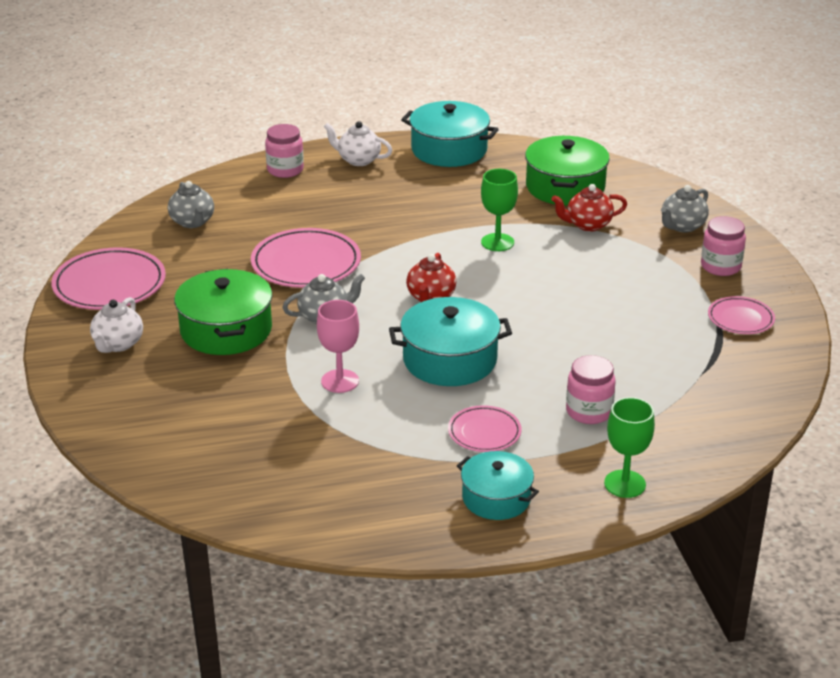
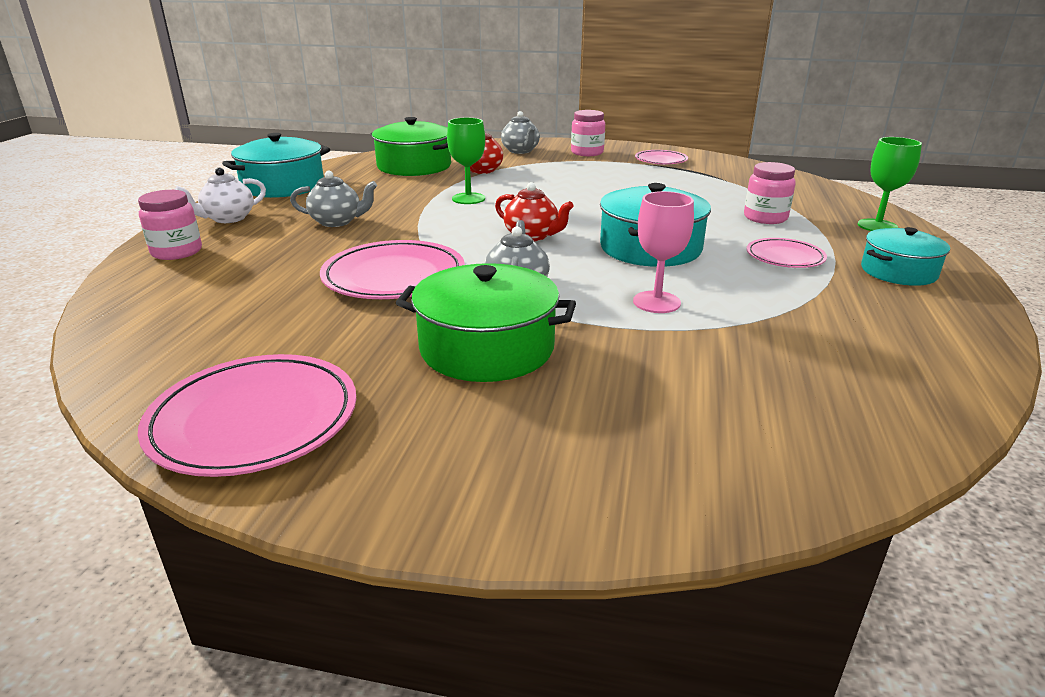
camera: 65 degrees left, 5 degrees down
white teapot [90,297,143,353] -> none
grey teapot [168,181,214,228] -> grey teapot moved to [290,171,377,227]

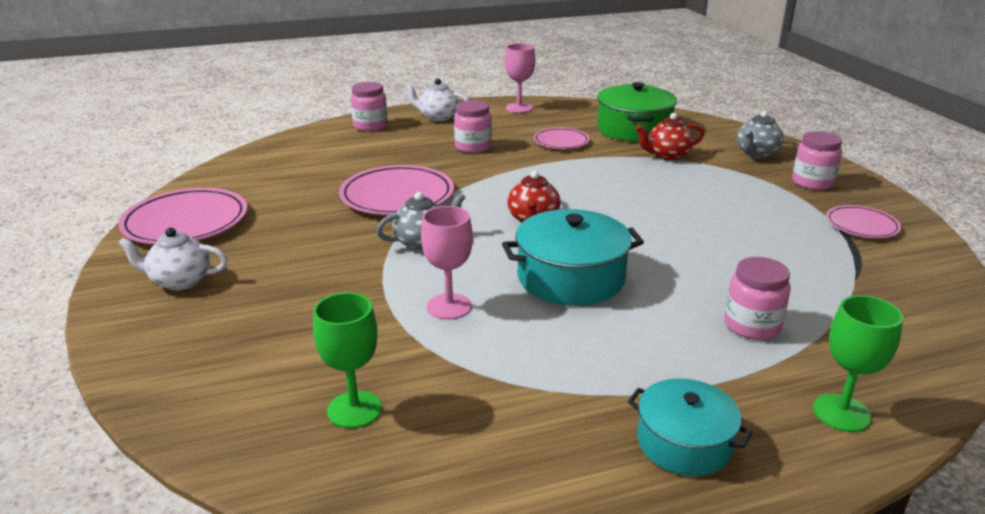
camera: 60 degrees right, 0 degrees up
turquoise pot [222,133,330,198] -> pink goblet [505,43,535,113]
grey teapot [290,171,377,227] -> pink jar [454,100,492,153]
green pot [396,263,576,382] -> none
green goblet [447,118,485,204] -> green goblet moved to [313,292,382,428]
pink plate [747,238,827,268] -> pink plate moved to [534,128,590,149]
none -> white teapot [118,228,228,291]

